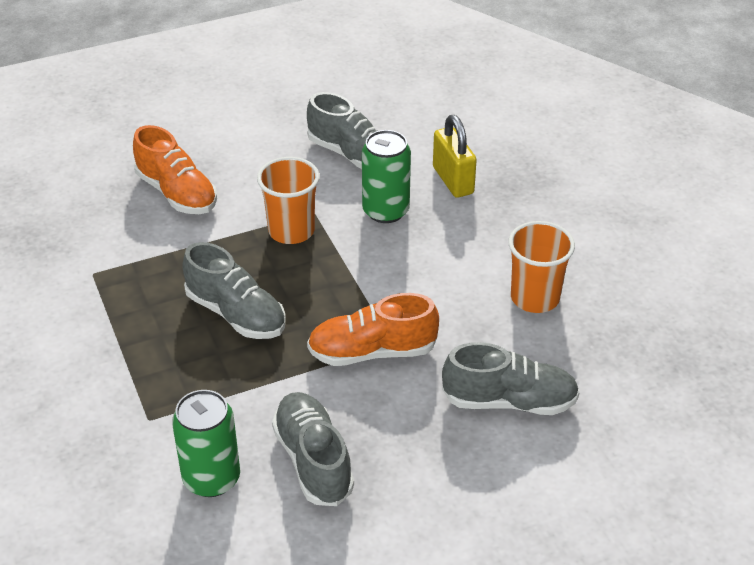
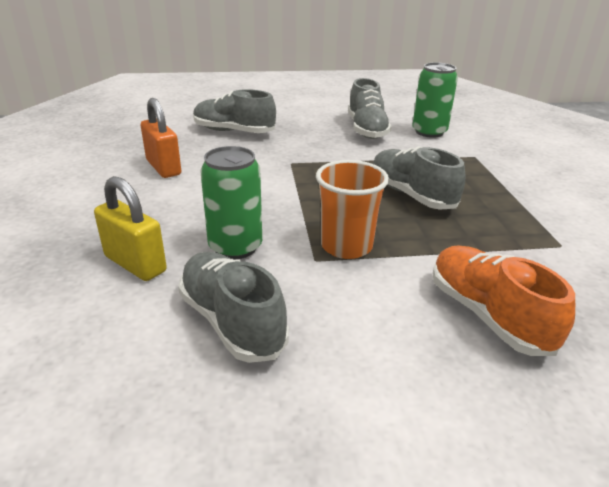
camera: 165 degrees left, 10 degrees down
orange shoe [307,293,439,366] -> none
yellow padlock [433,115,477,198] -> yellow padlock turned 45 degrees counterclockwise [94,176,167,281]
orange cup [508,221,575,313] -> orange padlock [141,98,181,178]

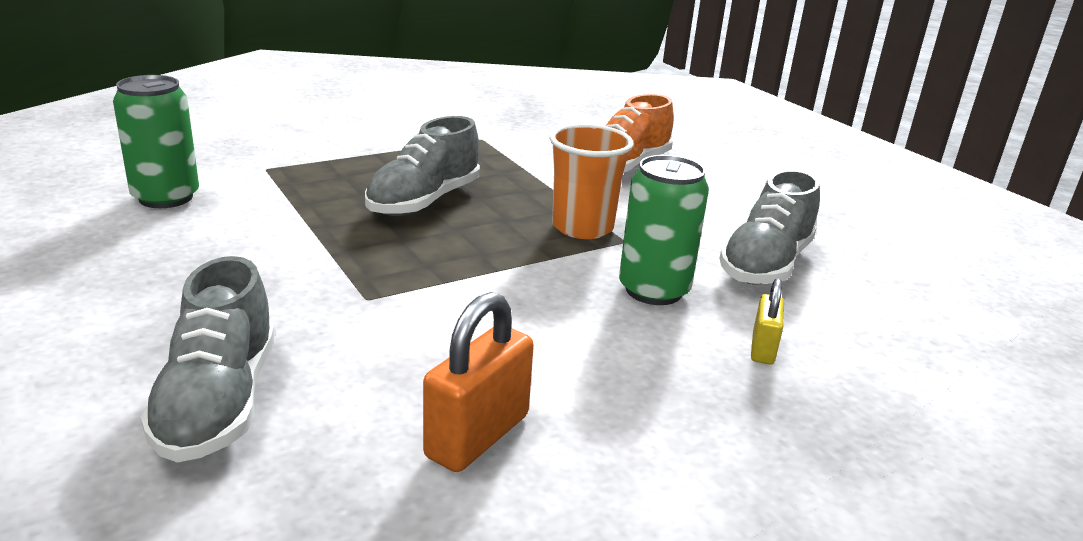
camera: 115 degrees left, 5 degrees down
yellow padlock [94,176,167,281] -> yellow padlock [751,279,784,365], size x0.58
grey shoe [348,78,392,139] -> none

